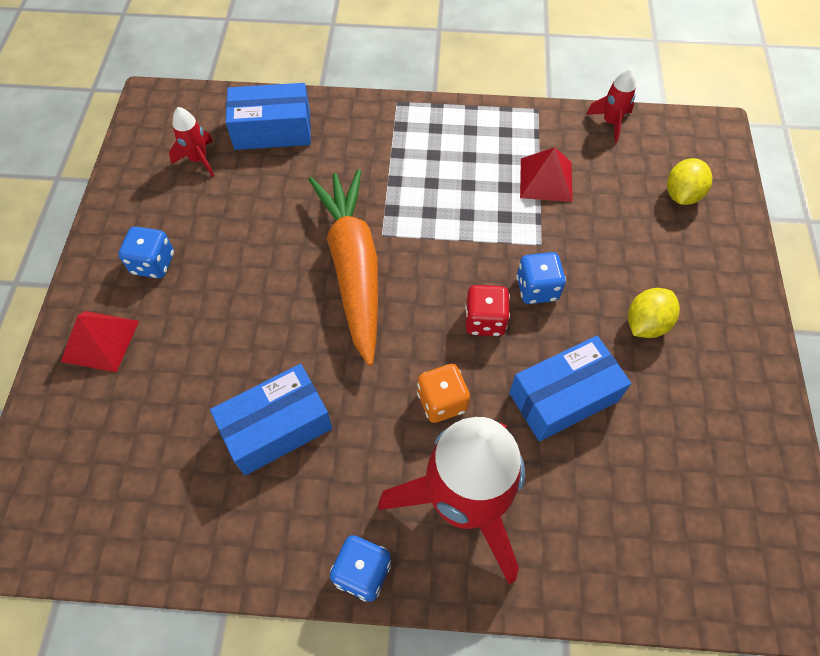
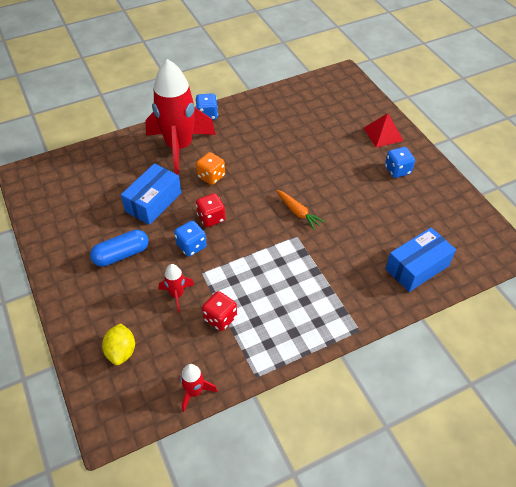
camera: 150 degrees right, 10 degrees down
red rocket [169,107,214,177] -> red rocket moved to [159,264,194,312]
blue box [210,364,333,475] -> none
orange carrot [308,169,378,366] -> orange carrot [276,190,325,230], size x0.46
red pyramid [520,147,572,202] -> red dice [202,291,237,331]
yellow lemon [628,288,680,338] -> blue capsule [90,230,149,267]

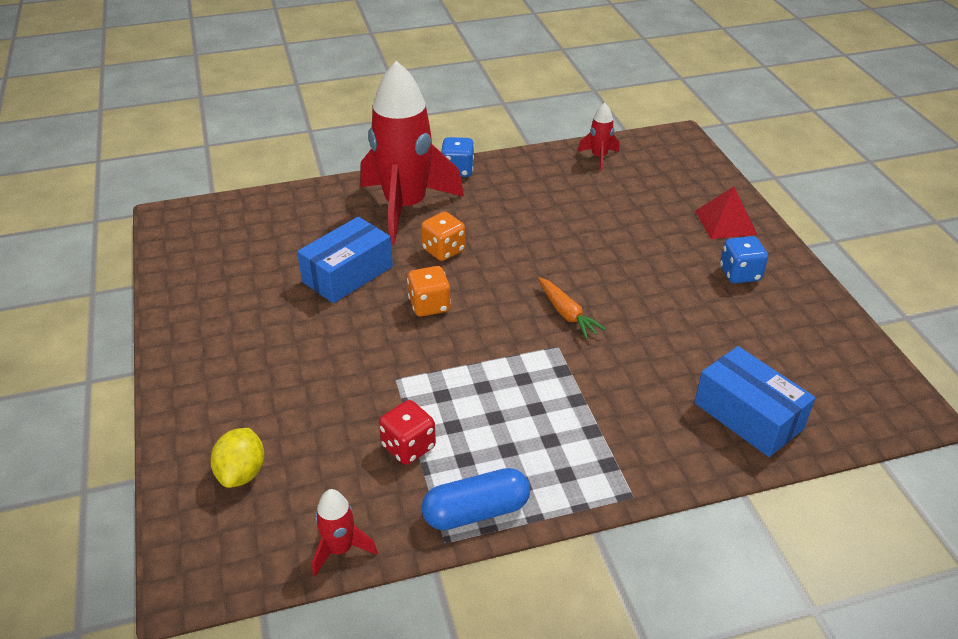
camera: 10 degrees right, 10 degrees down
blue capsule [90,230,149,267] -> blue capsule moved to [421,468,530,530]
red rocket [159,264,194,312] -> red rocket moved to [578,103,619,171]
blue dice [174,221,207,257] -> none
red dice [196,193,225,227] -> orange dice [407,266,451,317]
blue box [386,228,456,292] -> blue box turned 75 degrees clockwise [695,346,815,457]

